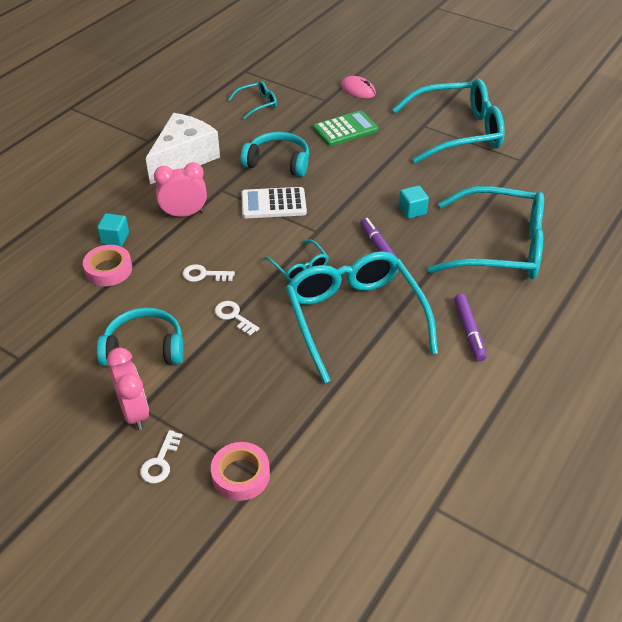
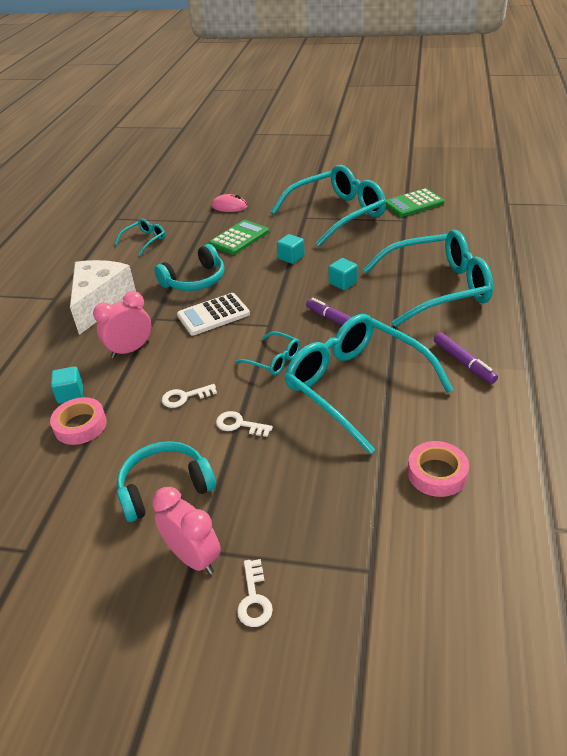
camera: 20 degrees left, 5 degrees down
pink tape [211,442,270,501] -> pink tape moved to [408,441,469,497]
turquoise headphones [240,132,309,177] -> turquoise headphones turned 150 degrees clockwise [154,244,224,291]
none -> turquoise cube [277,234,305,264]
none -> green calculator [386,188,445,217]

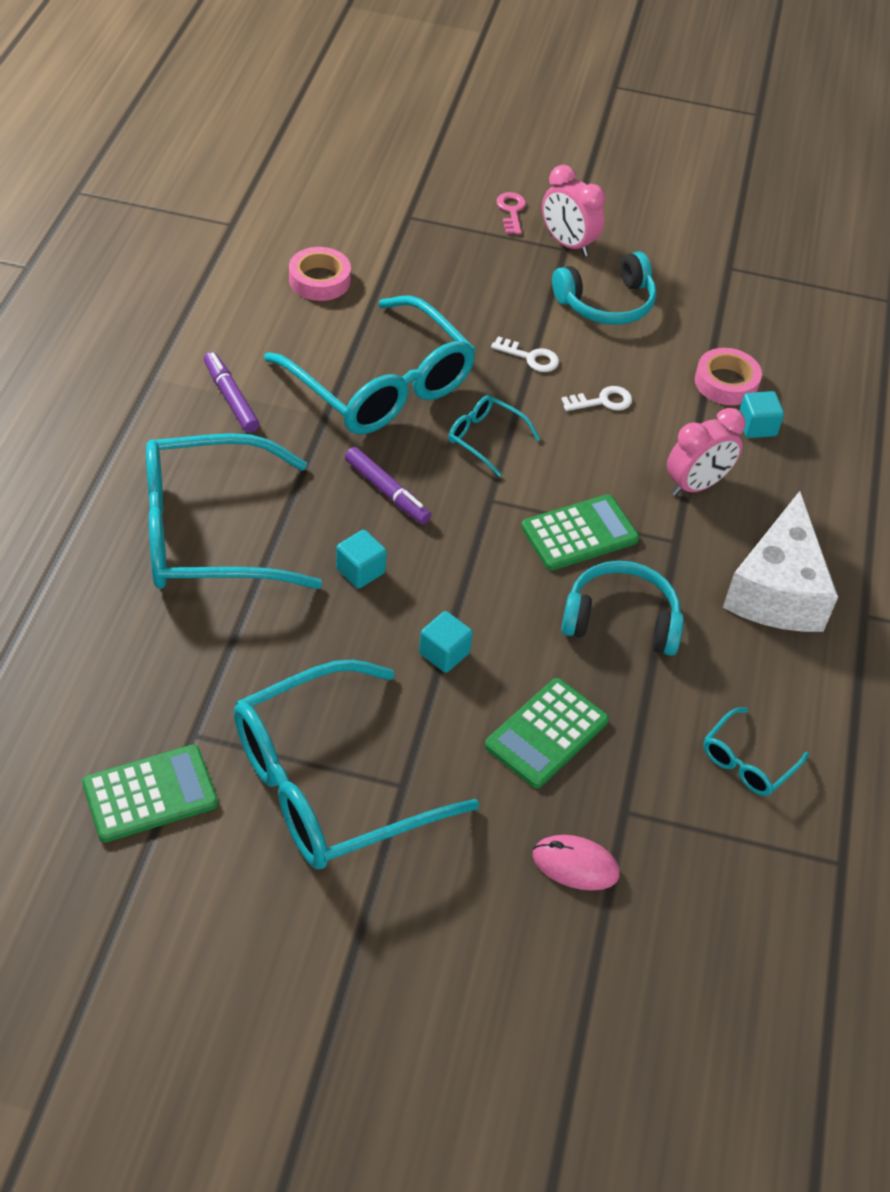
camera: 175 degrees right, 10 degrees up
turquoise headphones [154,244,224,291] -> turquoise headphones turned 45 degrees clockwise [561,561,684,656]
white calculator [177,293,250,335] -> green calculator [521,494,639,571]
white key [237,559,273,627] -> pink key [496,192,526,235]

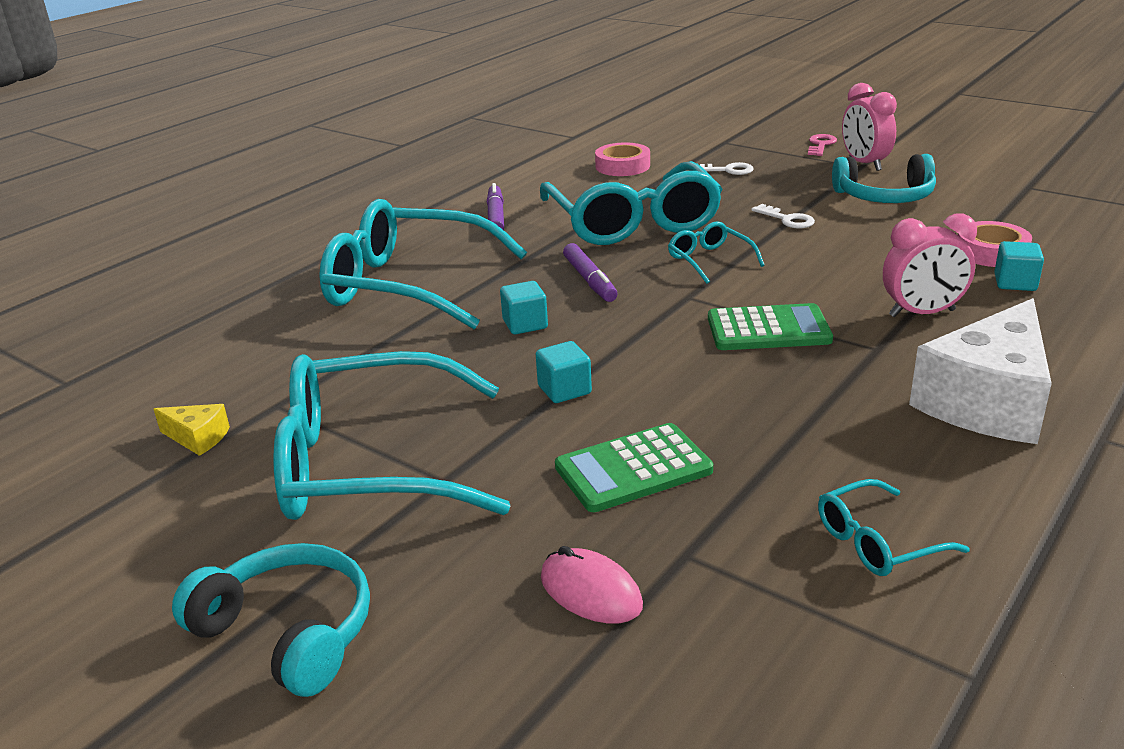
camera: 30 degrees right, 20 degrees down
green calculator [82,745,218,842] -> yellow cheese [153,404,230,456]
white key [561,386,632,411] -> white key moved to [700,162,754,175]
turquoise headphones [561,561,684,656] -> turquoise headphones moved to [172,543,370,697]

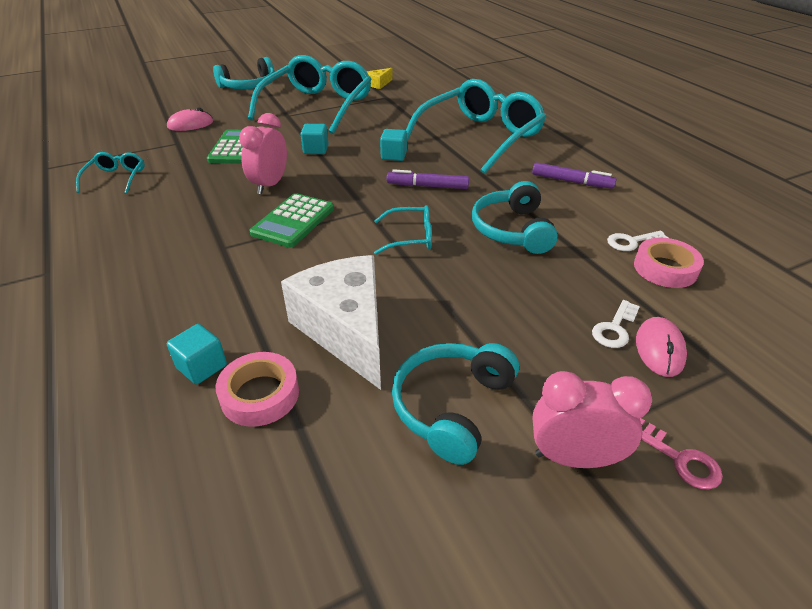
camera: 115 degrees right, 10 degrees up
turquoise glasses [540,161,723,245] -> turquoise headphones [472,181,558,254]
white key [751,204,815,229] -> white key moved to [607,231,668,251]
pink clock [883,213,977,317] -> pink clock moved to [239,113,287,195]
white cheese [909,298,1052,444] -> white cheese moved to [281,255,381,390]
none -> pink mouse [636,317,687,377]

